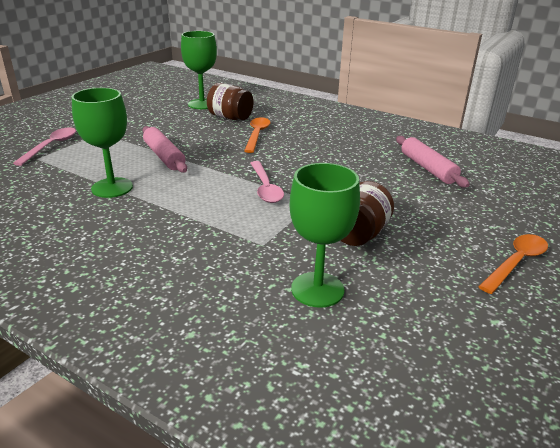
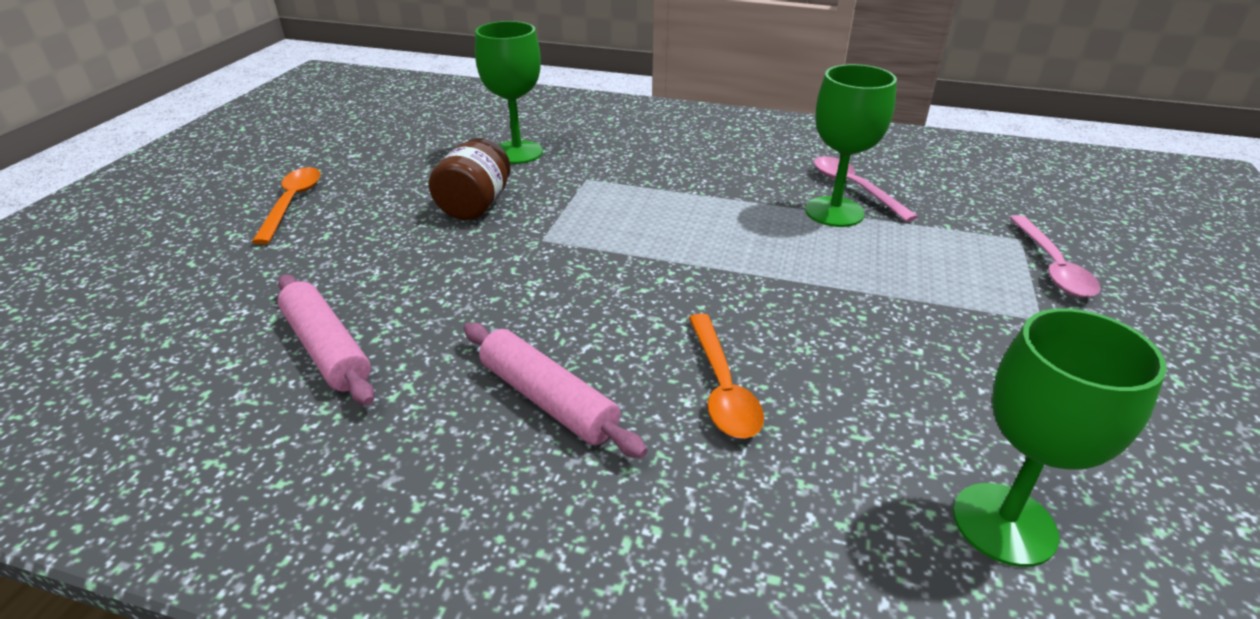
camera: 165 degrees right, 5 degrees up
pink rolling pin [143,126,187,173] -> pink rolling pin moved to [464,323,647,458]
brown jar [207,83,254,120] -> none
pink spoon [250,161,284,203] -> pink spoon moved to [814,156,918,222]
orange spoon [478,234,548,294] -> orange spoon turned 150 degrees clockwise [252,167,321,244]

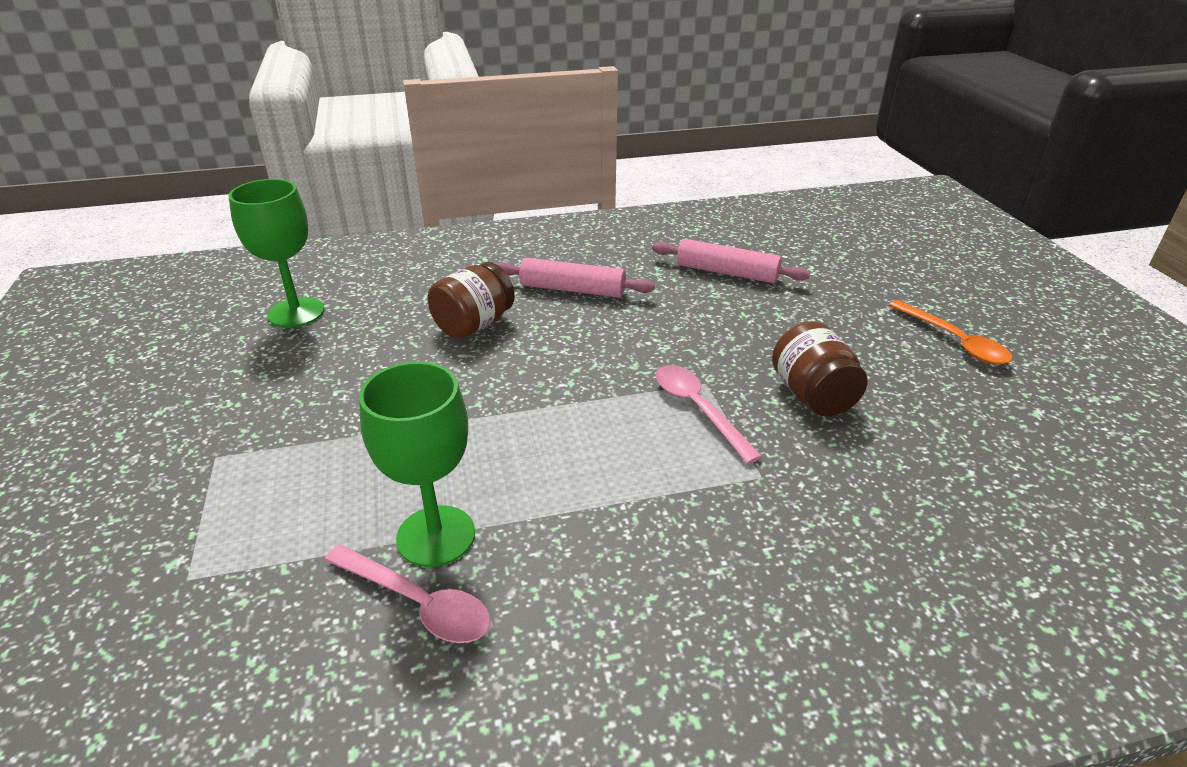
camera: 150 degrees right, 0 degrees up
green goblet [475,21,543,164] -> none
orange spoon [689,314,764,438] -> brown jar [428,262,515,339]
pink spoon [1010,215,1100,297] -> pink spoon moved to [656,365,763,464]

